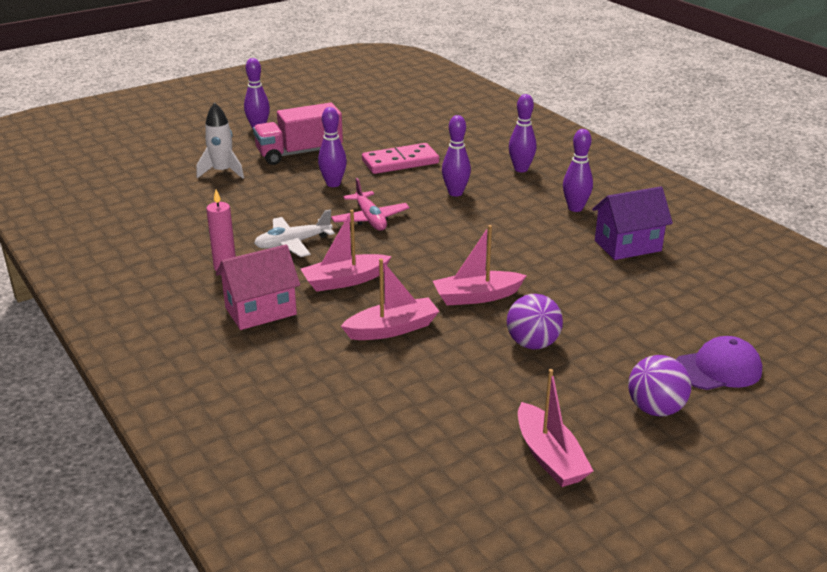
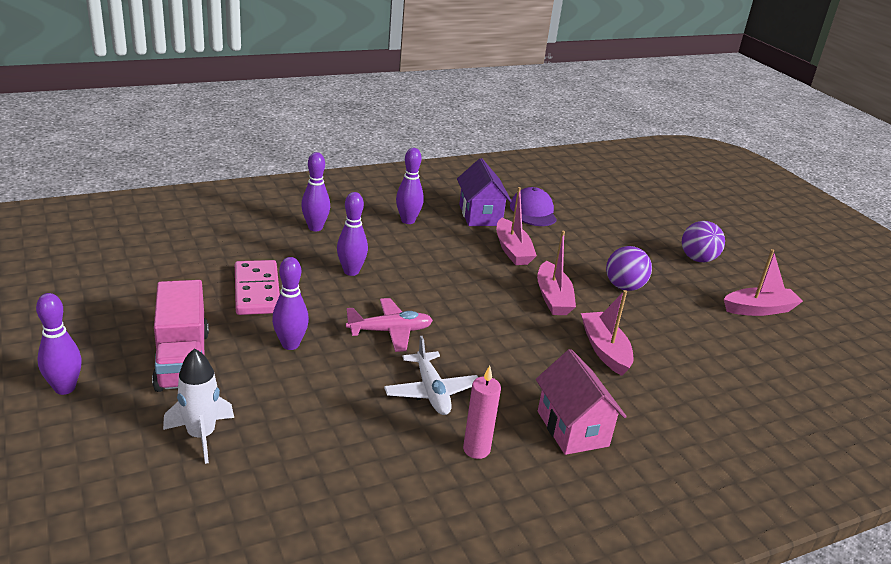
camera: 85 degrees left, 0 degrees up
pink boat [301,210,391,292] -> pink boat moved to [496,187,537,265]
purple cap [676,336,762,390] -> purple cap moved to [510,187,557,226]

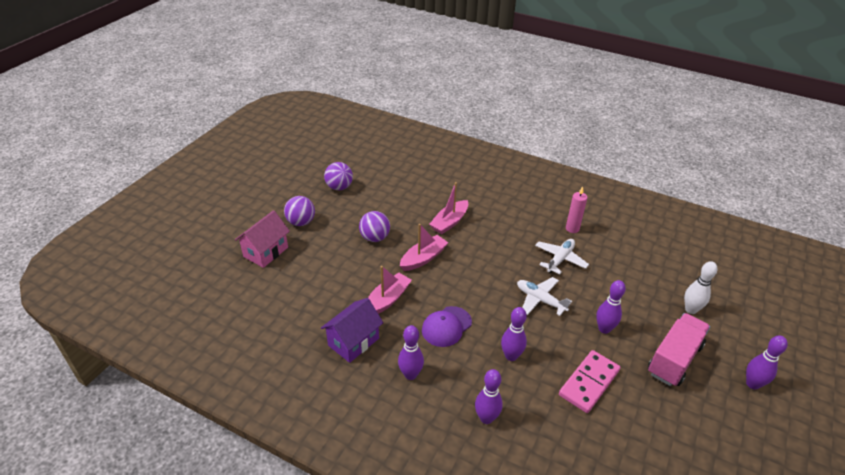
camera: 125 degrees left, 10 degrees up
white rocket [163,348,234,464] -> white bowling pin [684,261,718,314]
pink plane [346,298,433,352] -> white plane [517,277,572,316]
purple cap [510,187,557,226] -> purple cap moved to [422,306,472,347]
pink house [536,349,627,455] -> pink house moved to [235,210,290,268]
pink boat [724,249,803,316] -> purple ball [324,162,353,190]

